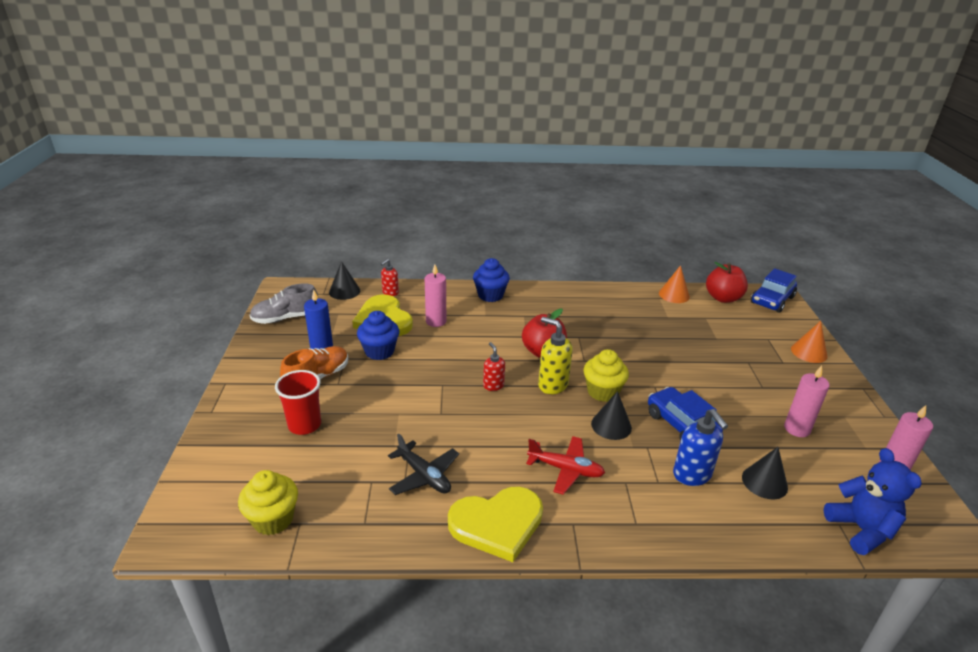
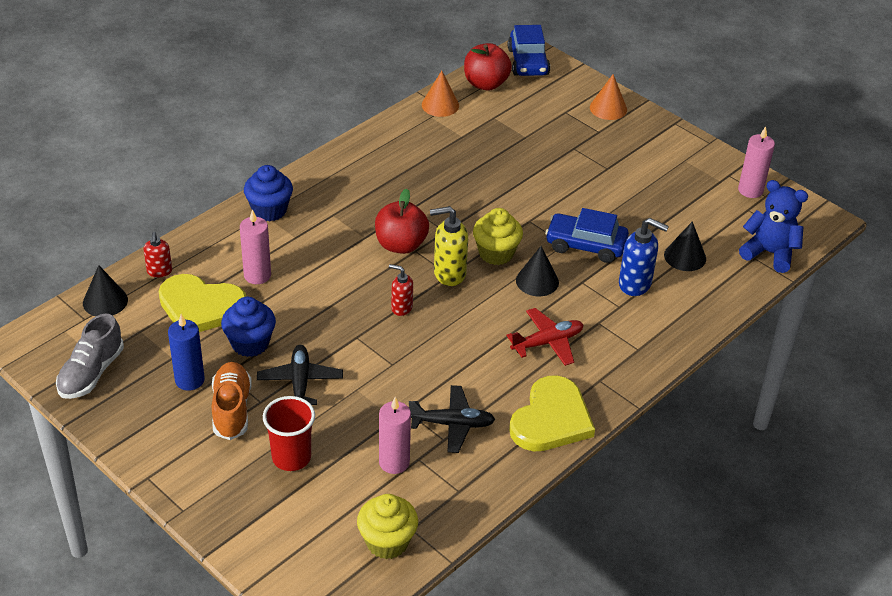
camera: 45 degrees left, 10 degrees up
pink candle [784,366,830,437] -> pink candle moved to [379,397,411,474]
none -> black plane [257,345,343,405]

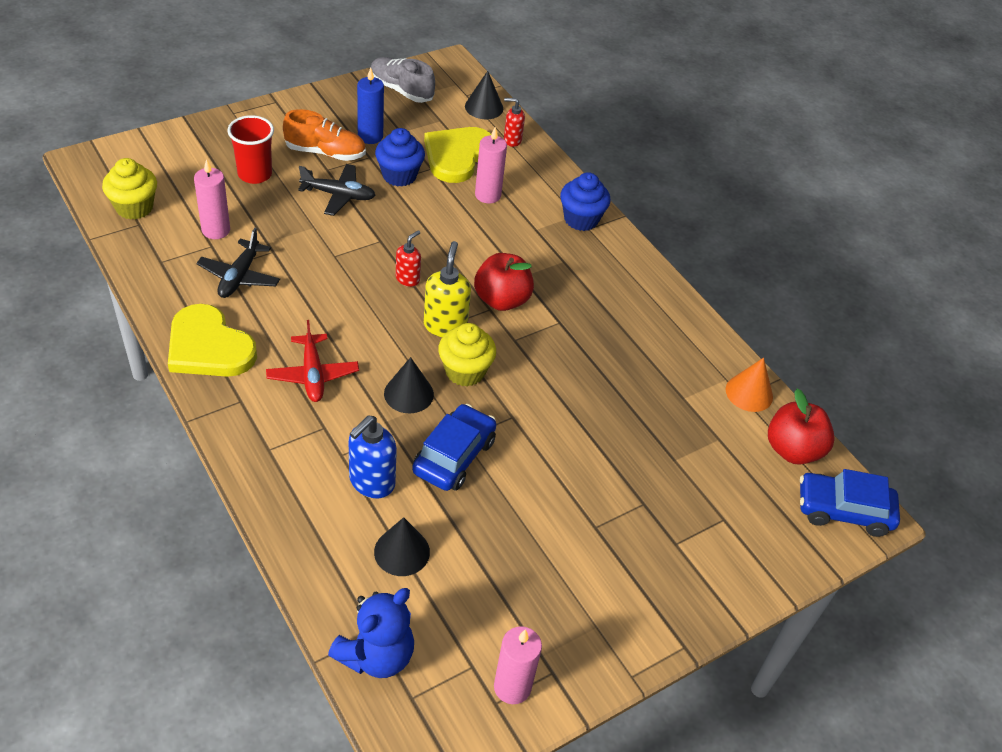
camera: 100 degrees right, 5 degrees up
orange cone [590,74,627,120] -> none

